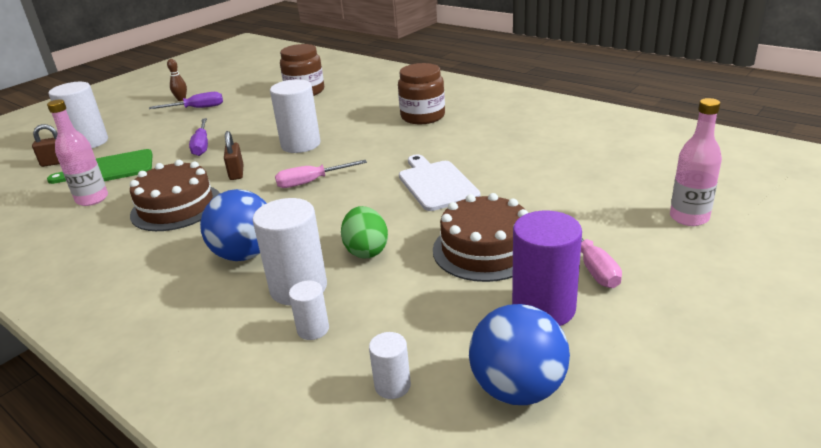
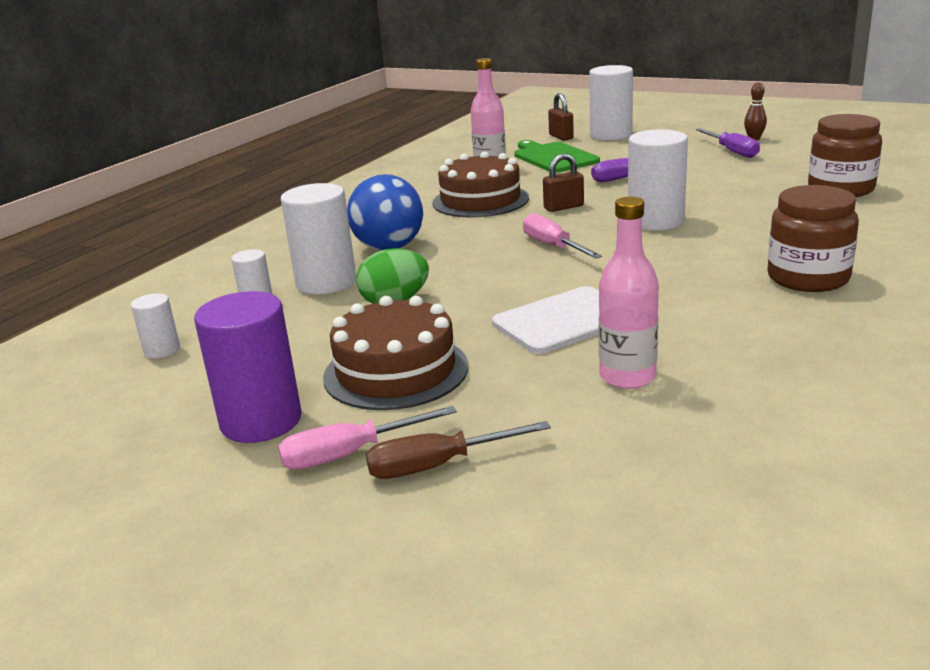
camera: 80 degrees right, 5 degrees down
blue ball [469,304,570,405] -> none
pink bottle [670,98,722,226] -> pink bottle moved to [599,197,659,389]
none -> brown screwdriver [366,421,551,479]

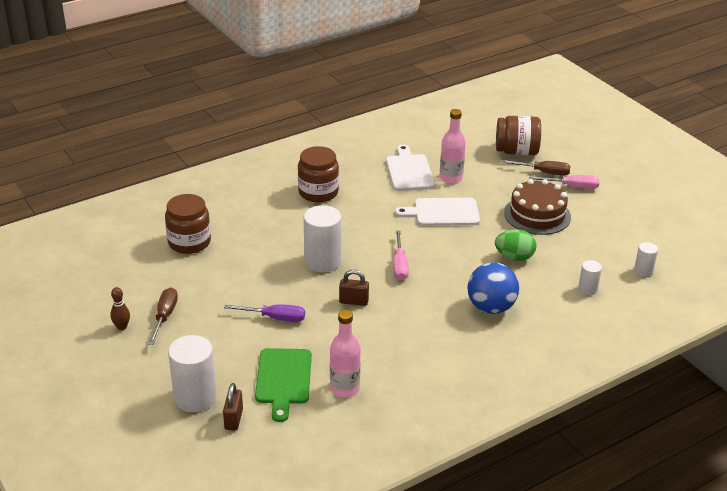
camera: 155 degrees left, 10 degrees up
purple cylinder [194,291,302,443] -> none
white cylinder [281,183,356,294] -> none
brown cake [432,151,529,218] -> none
purple screwdriver [696,128,760,158] -> brown screwdriver [148,288,178,345]
none -> white cutting board [386,145,435,191]
none -> brown jar [496,116,541,155]

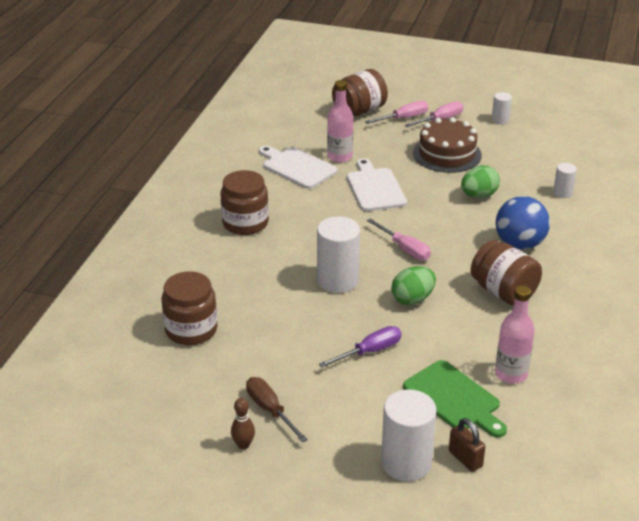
camera: 40 degrees left, 0 degrees up
brown padlock [339,270,369,306] -> green egg [391,266,436,305]
white cutting board [395,198,480,226] -> white cutting board turned 120 degrees clockwise [347,158,407,211]
brown screwdriver [502,160,571,176] -> pink screwdriver [365,101,428,124]
white cylinder [634,242,658,276] -> white cylinder moved to [492,92,512,124]
none -> brown jar [471,240,542,306]

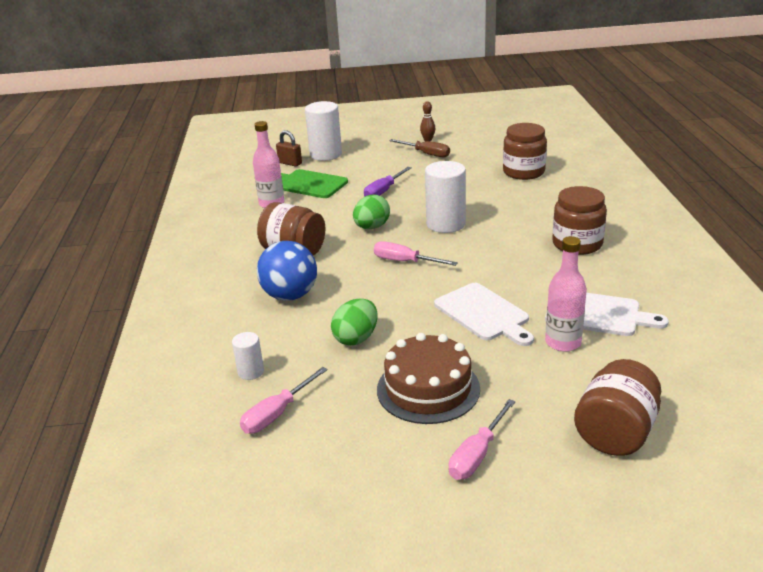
camera: 160 degrees right, 5 degrees down
pink screwdriver [365,101,428,124] -> pink screwdriver moved to [240,367,328,434]
white cylinder [492,92,512,124] -> none

